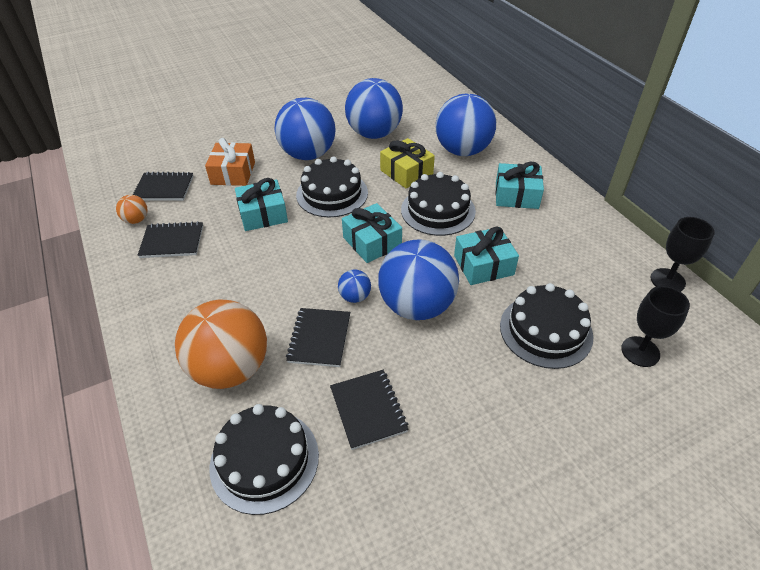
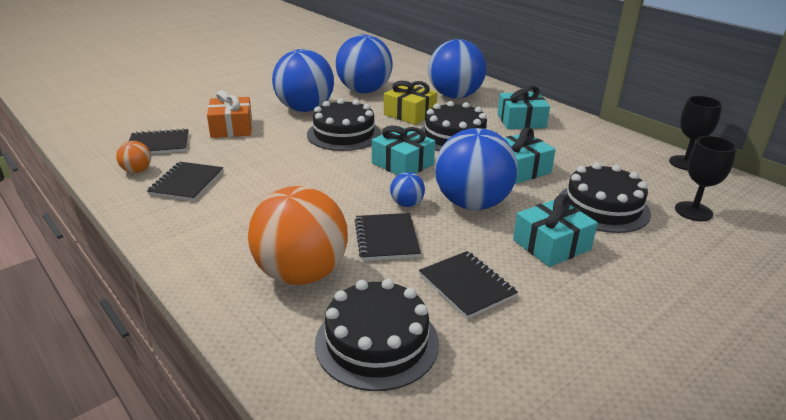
camera: 15 degrees left, 15 degrees down
black notebook [138,221,203,258] -> black notebook turned 60 degrees counterclockwise [147,162,223,201]
turquoise gift [235,178,288,231] -> turquoise gift moved to [513,194,598,267]

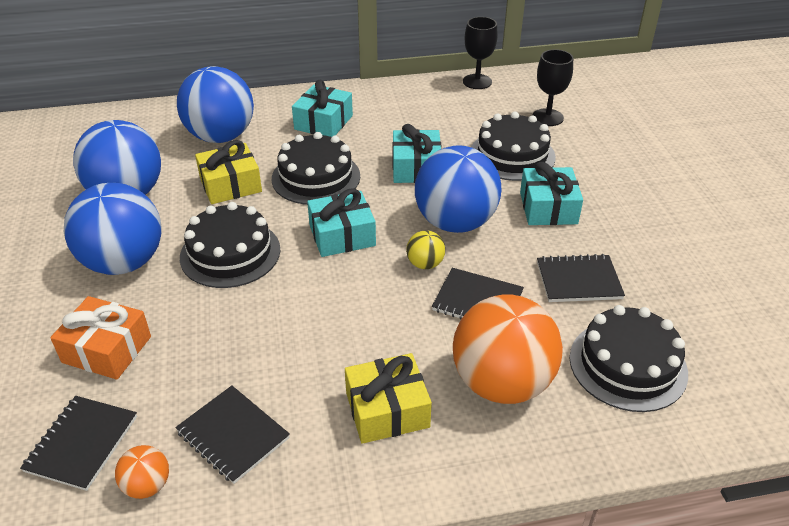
camera: 60 degrees left, 10 degrees up
blue ball [390,172,425,207] -> yellow ball [406,230,445,269]
none -> yellow gift [345,353,432,444]

